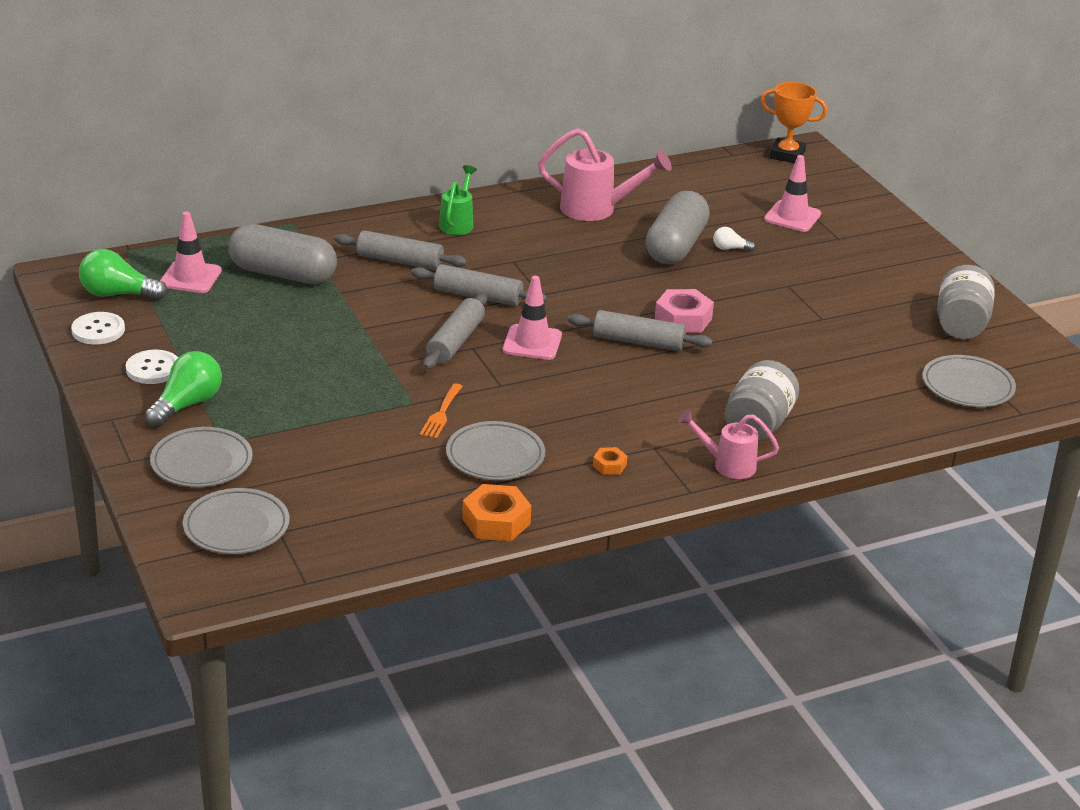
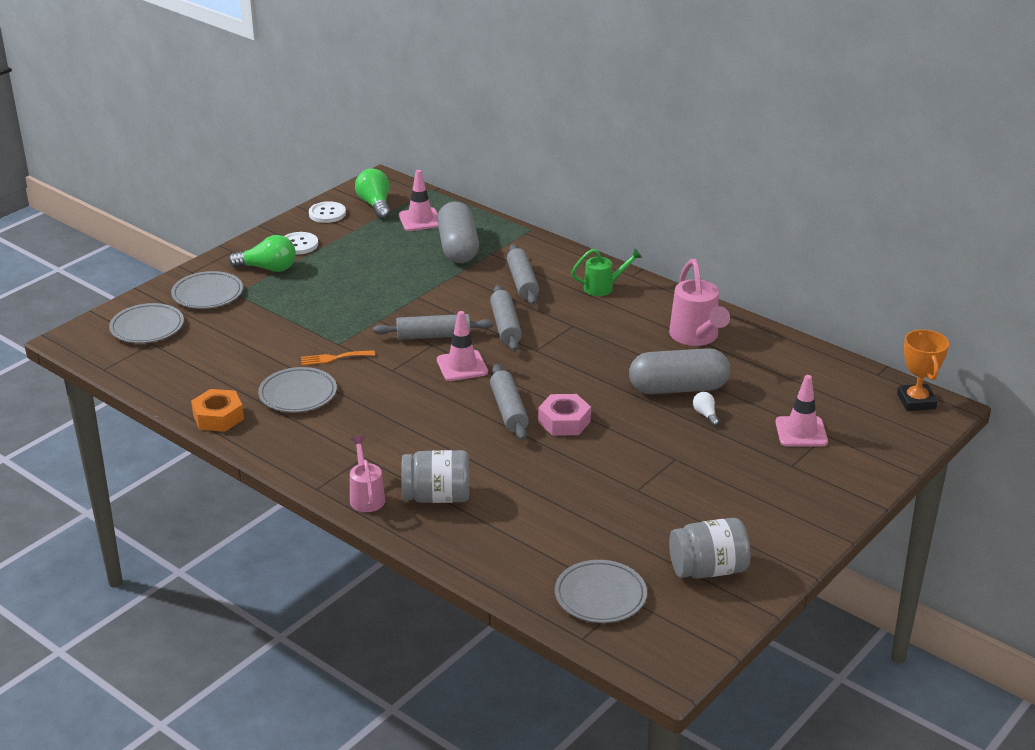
camera: 65 degrees right, 0 degrees up
orange nut [593,447,627,475] -> none

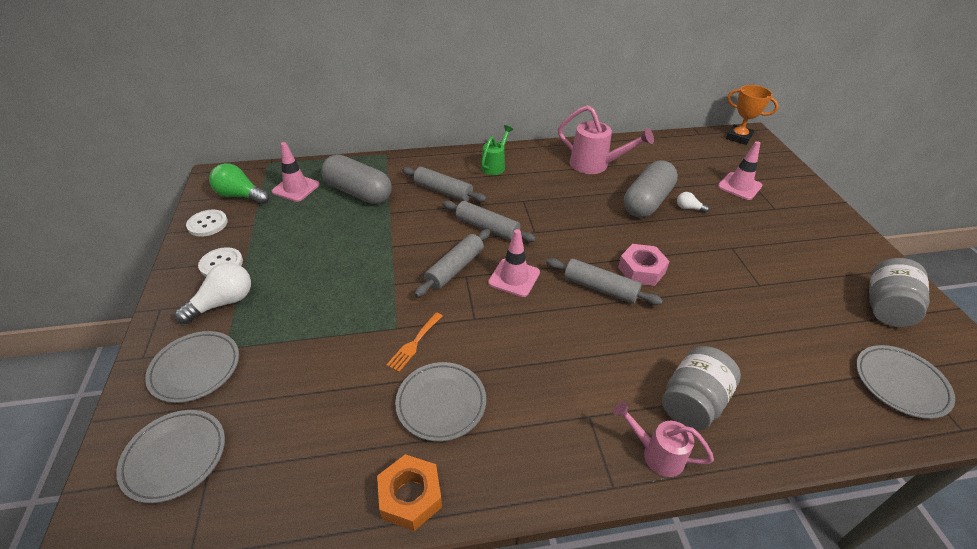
camera: 50 degrees left, 10 degrees up
green light bulb [229,235,296,272] -> white light bulb [175,262,251,324]

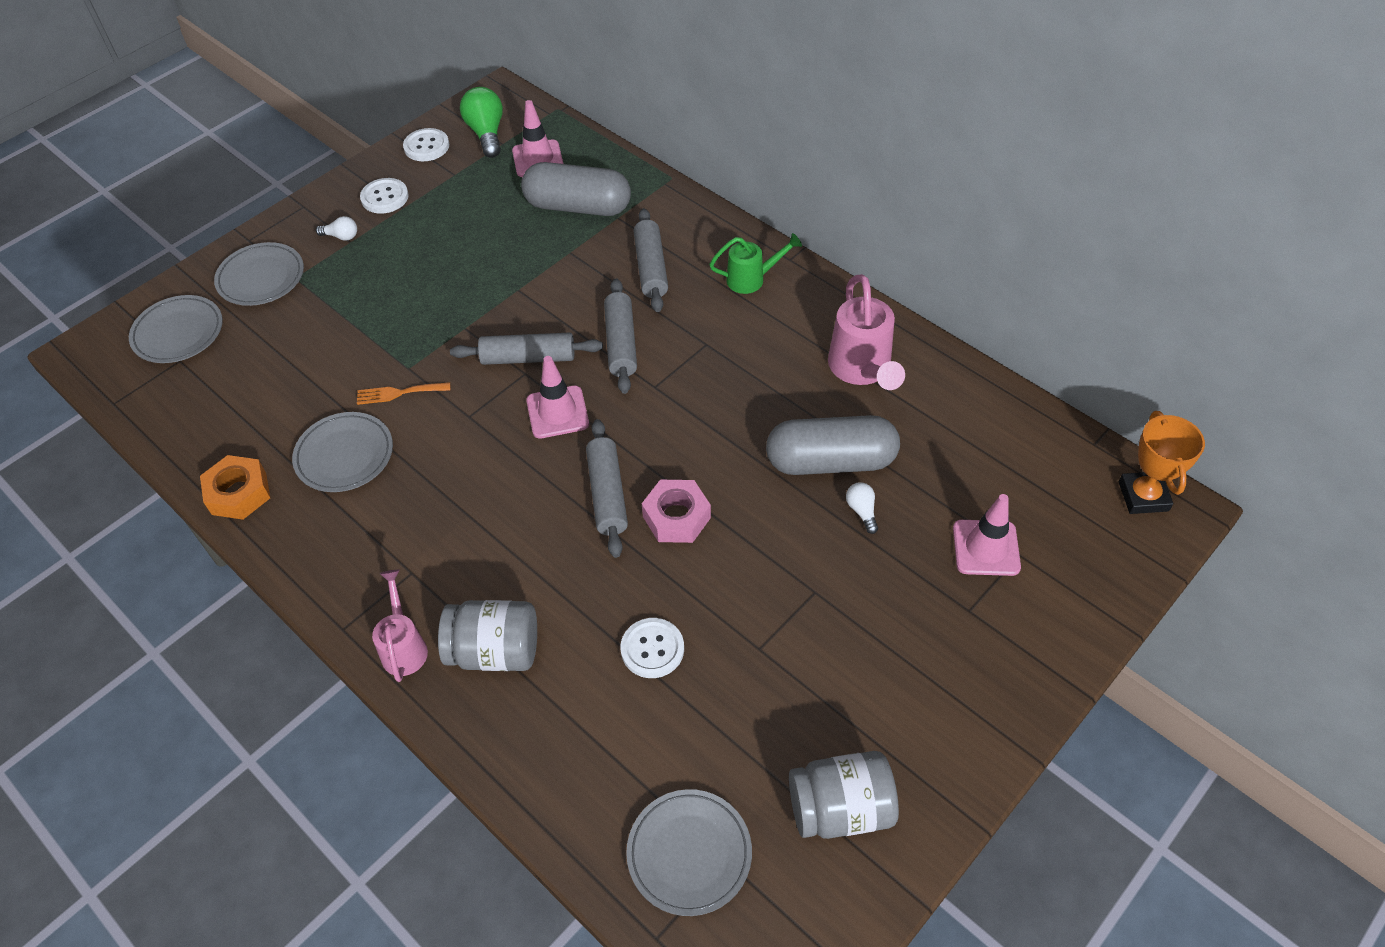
camera: 55 degrees right, 10 degrees up
white light bulb [175,262,251,324] -> white light bulb [316,216,357,241], size x0.52
grey capsule [321,155,392,204] -> grey capsule turned 75 degrees counterclockwise [521,162,631,216]
none -> white button [620,618,684,678]

